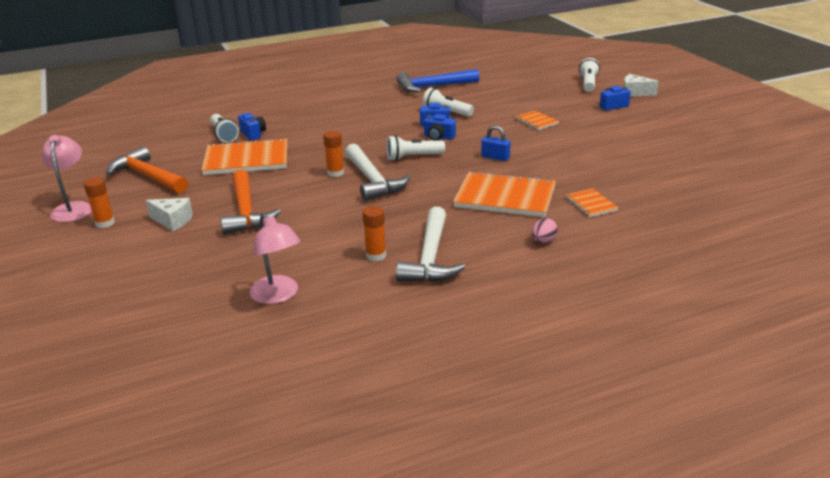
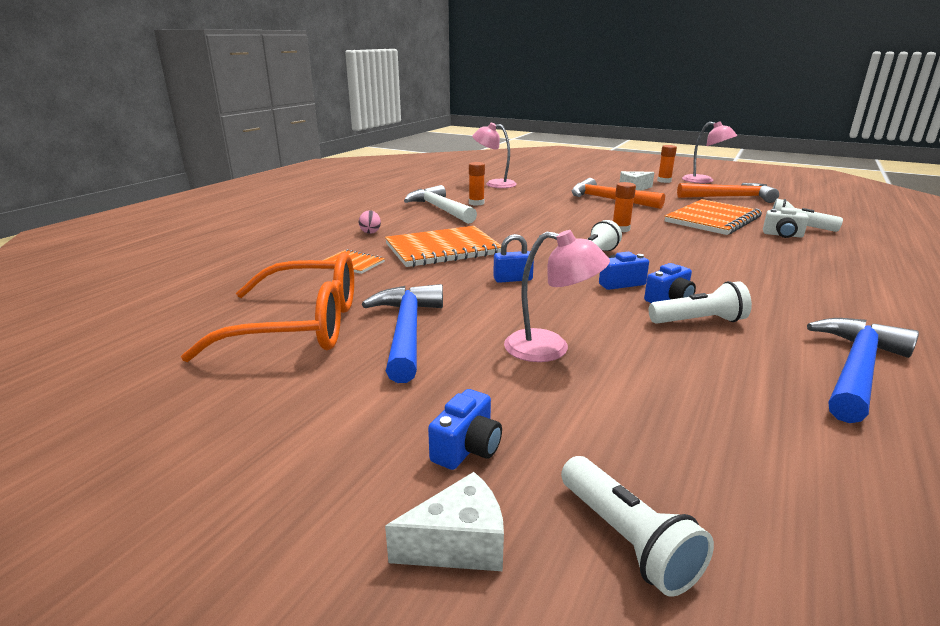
camera: 140 degrees right, 5 degrees down
blue camera [238,113,266,140] -> white camera [763,207,809,238]
white hammer [345,144,410,201] -> none
orange notebook [515,111,559,130] -> pink lamp [504,230,610,362]
none -> orange glasses [181,252,354,362]
none -> blue hammer [362,284,443,383]

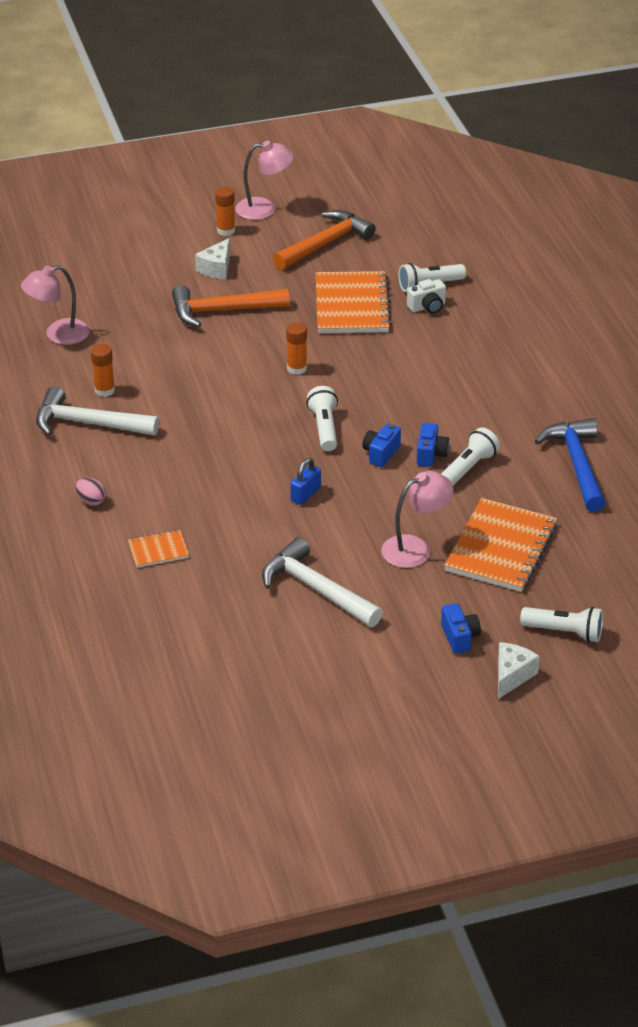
camera: 45 degrees left, 15 degrees up
orange glasses [181,252,354,362] -> none
blue hammer [362,284,443,383] -> white hammer [262,537,383,627]
orange notebook [385,226,501,267] -> orange notebook moved to [444,498,557,592]

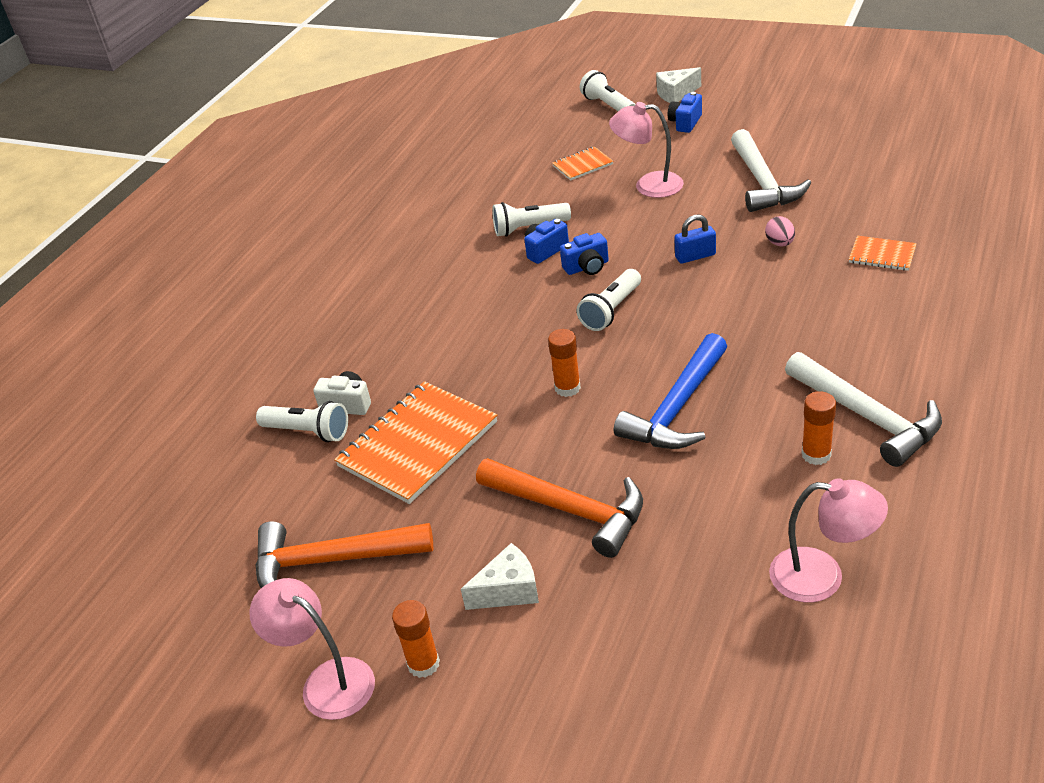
camera: 135 degrees left, 0 degrees up
pink egg [75,478,106,506] -> pink egg moved to [765,216,795,247]
orange notebook [444,498,557,592] -> orange notebook [552,147,613,181], size x0.49
blue hammer [535,418,606,512] -> blue hammer moved to [614,333,727,449]

